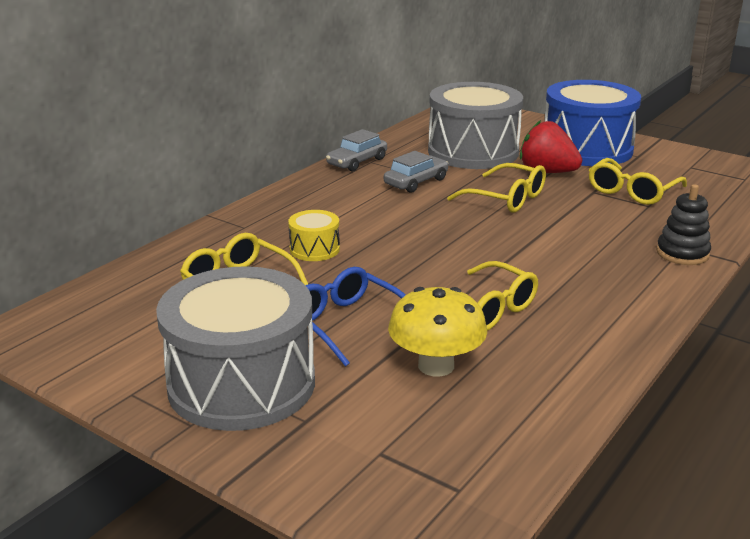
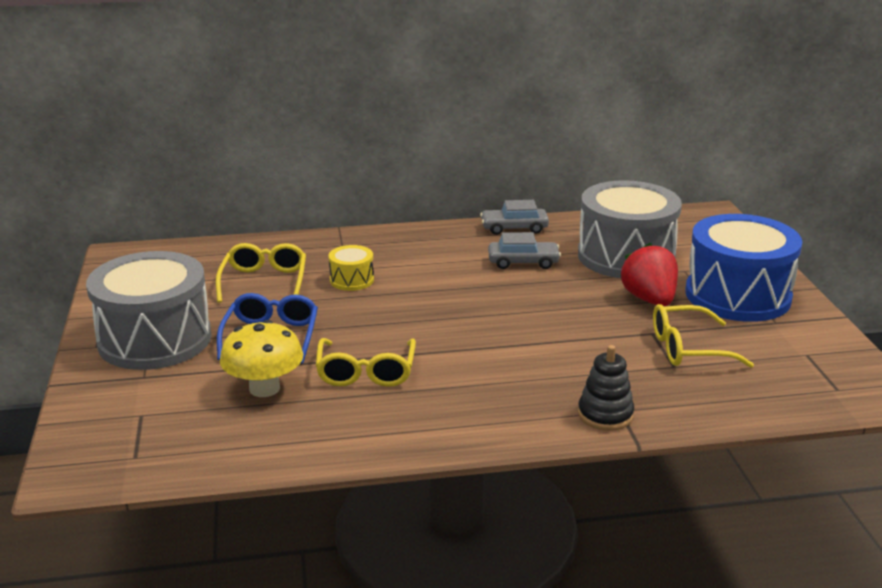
camera: 45 degrees right, 0 degrees up
yellow glasses [447,163,546,213] -> none

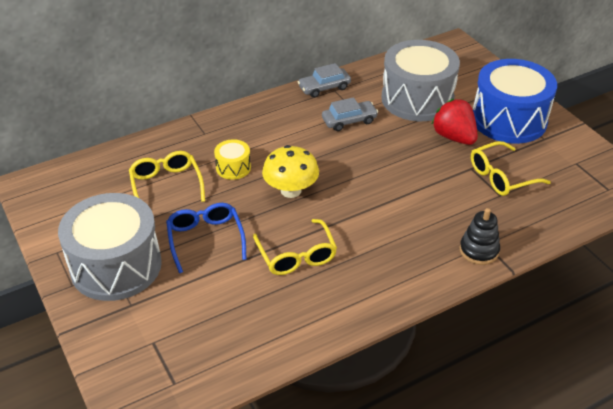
camera: 20 degrees left, 15 degrees up
yellow mushroom [220,320,303,397] -> yellow mushroom moved to [262,145,319,198]

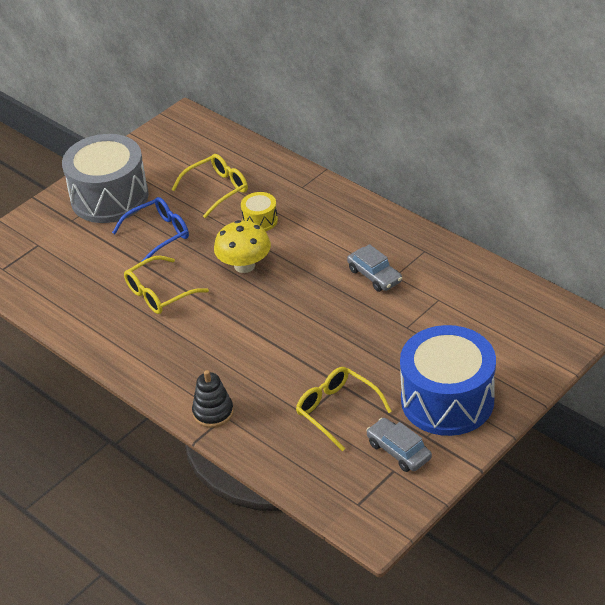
camera: 75 degrees right, 0 degrees up
grey car [298,63,351,98] -> grey car moved to [366,418,432,472]
grey drum [381,40,460,121] -> none
red strawberry [432,99,478,145] -> none

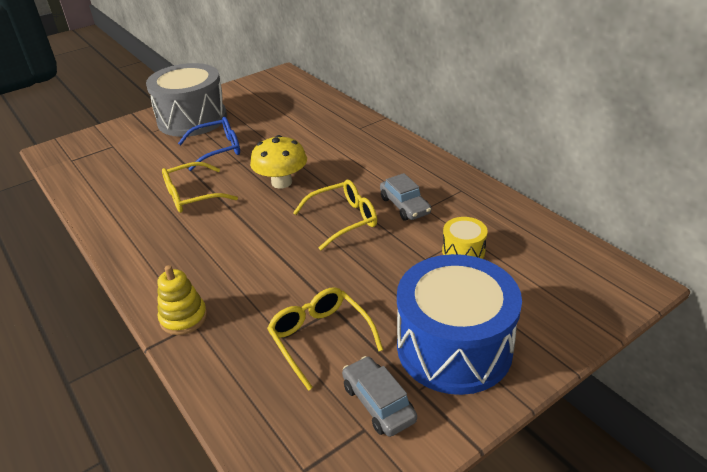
camera: 10 degrees right, 5 degrees down
yellow glasses [171,154,248,218] -> yellow glasses moved to [293,180,377,250]
black stacking toy [192,370,234,428] -> yellow stacking toy [157,265,207,335]
yellow drum [241,192,278,231] -> yellow drum moved to [442,217,488,259]

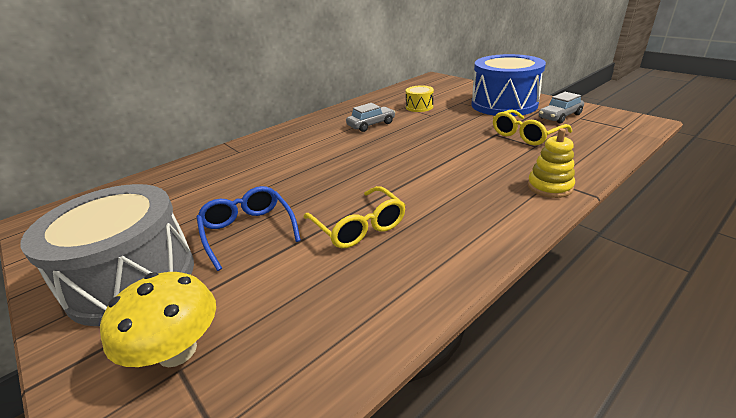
camera: 95 degrees left, 5 degrees down
yellow mushroom [250,135,307,189] -> yellow mushroom moved to [100,272,216,367]
yellow glasses [293,180,377,250] -> none

